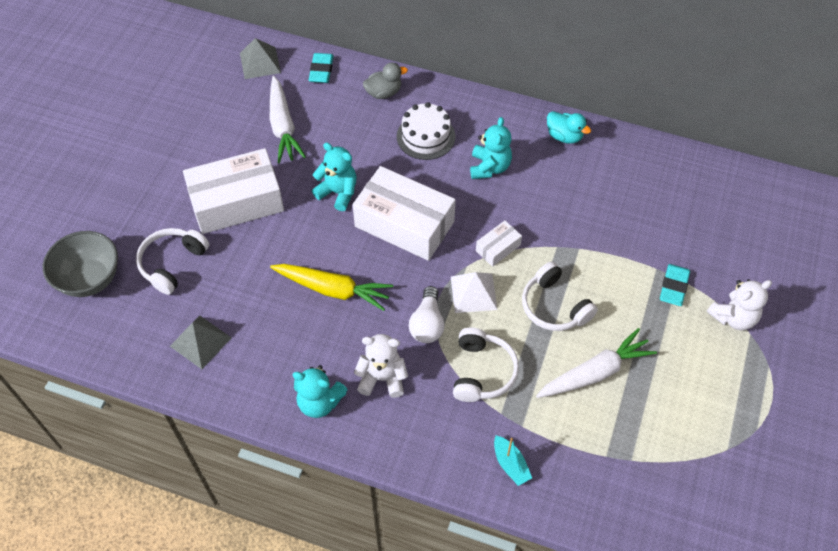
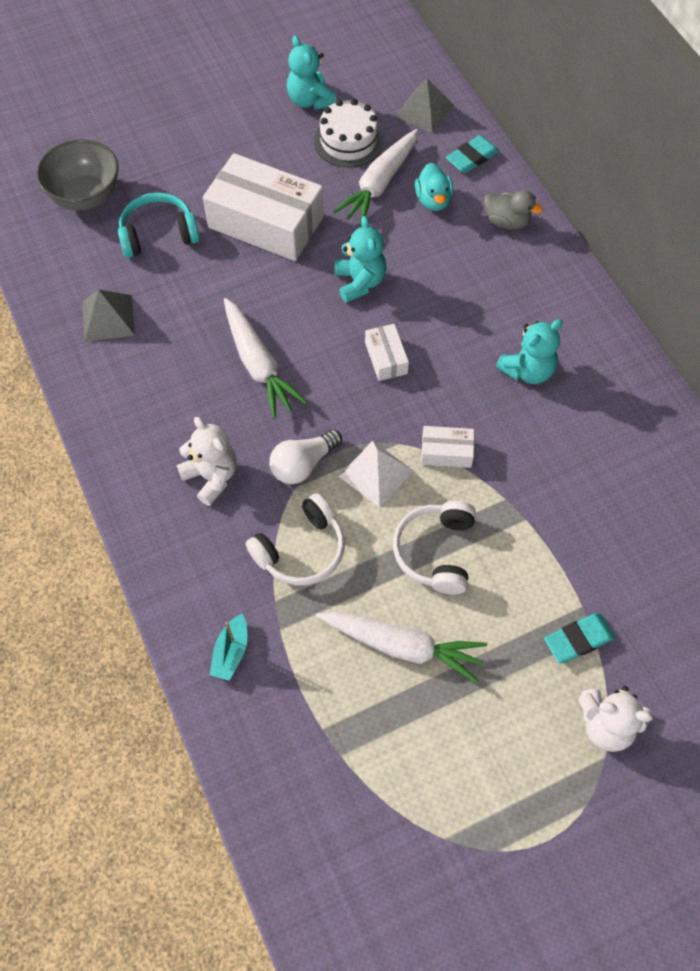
camera: 45 degrees right, 5 degrees up
white headphones [136,228,210,295] -> turquoise headphones [118,192,200,258]
yellow carrot [270,264,393,311] -> white carrot [224,298,307,418]
turquoise teddy bear [293,365,348,418] -> turquoise teddy bear moved to [287,36,336,110]
white box [353,166,456,261] -> white box [365,324,409,381], size x0.45
white cake [397,102,456,160] -> white cake moved to [314,99,383,168]
turquoise duck [547,111,591,144] -> turquoise duck moved to [415,163,453,211]

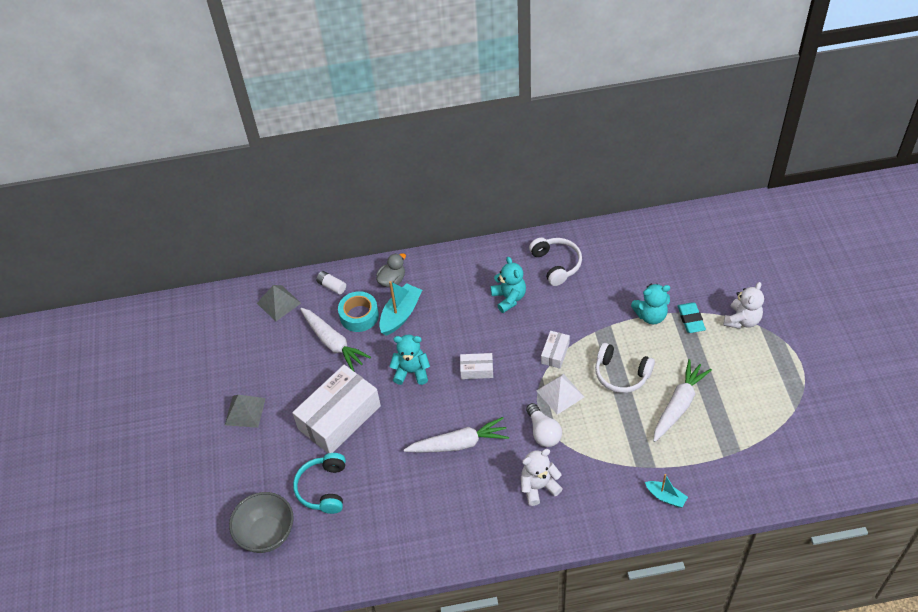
camera: 70 degrees left, 10 degrees down
grey pyramid [83,290,135,342] -> grey pyramid moved to [225,395,266,428]
white headphones [246,493,345,585] -> white headphones moved to [529,238,582,286]
turquoise teddy bear [287,36,336,110] -> turquoise teddy bear moved to [631,283,670,324]
white cake [314,99,383,168] -> none
turquoise duck [415,163,453,211] -> turquoise tape [338,291,379,332]
turquoise eraser [446,135,499,173] -> white battery [316,271,346,295]
none -> turquoise boat [379,281,422,335]

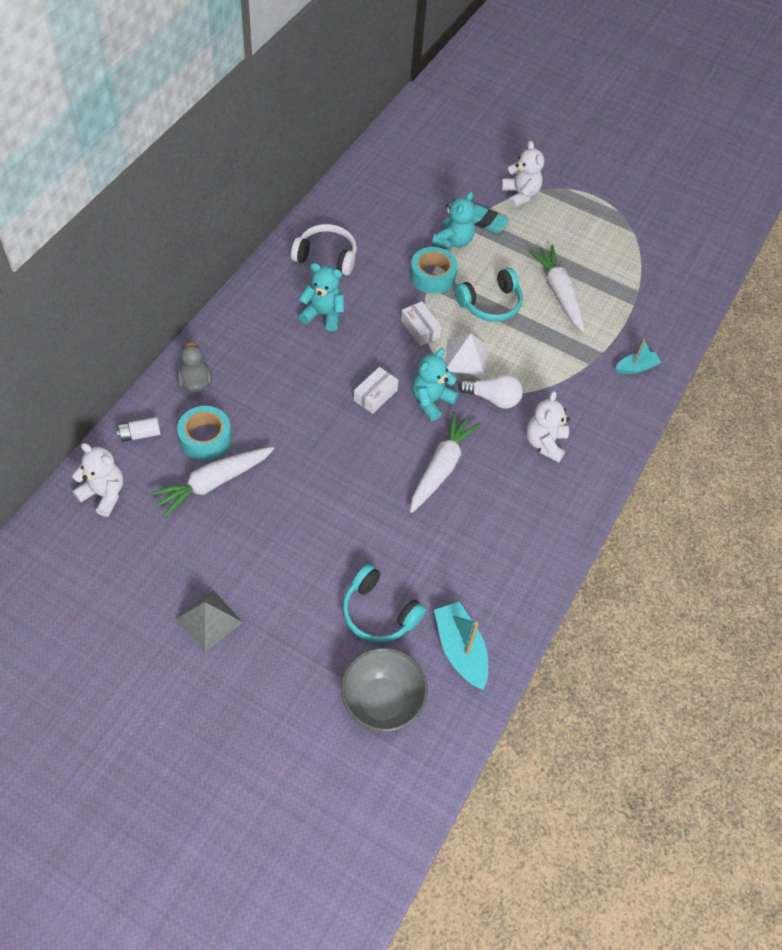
camera: 60 degrees left, 5 degrees up
grey pyramid [257,285,301,321] -> white teddy bear [72,443,123,517]
white box [292,365,381,453] -> none
white carrot [300,308,371,371] -> white carrot turned 150 degrees clockwise [149,447,274,518]
turquoise boat [379,281,422,335] -> turquoise boat moved to [434,602,488,690]
turquoise teddy bear [389,335,430,385] -> turquoise teddy bear moved to [412,348,459,421]
white headphones [595,343,655,393] -> turquoise headphones [455,268,523,322]
none -> turquoise tape [410,247,458,294]

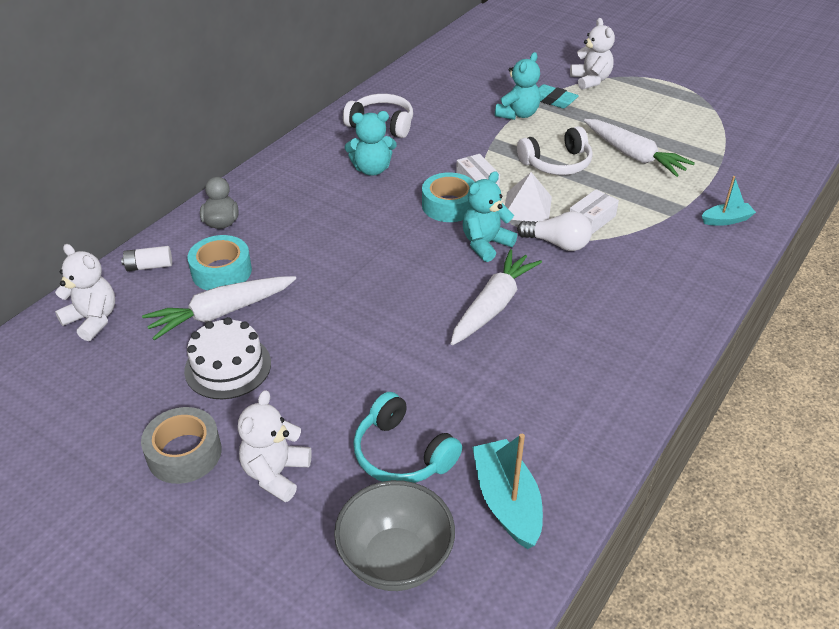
camera: 10 degrees right, 15 degrees down
grey pyramid [176,590,243,652] -> grey tape [141,407,222,484]
turquoise teddy bear [299,263,345,331] -> turquoise teddy bear turned 150 degrees clockwise [345,111,397,176]
white box [354,367,399,414] -> white box moved to [569,189,619,234]
turquoise tape [410,247,458,294] -> turquoise tape moved to [422,172,475,222]
turquoise headphones [455,268,523,322] -> white headphones [517,126,593,175]
white teddy bear [526,391,570,463] -> white teddy bear moved to [238,390,312,502]
white carrot [528,245,585,332] -> white carrot turned 150 degrees clockwise [584,119,695,177]
none -> white cake [184,317,271,399]

